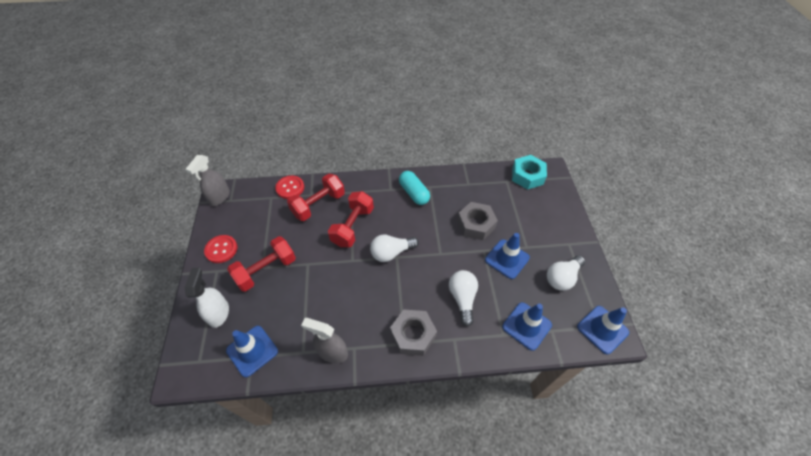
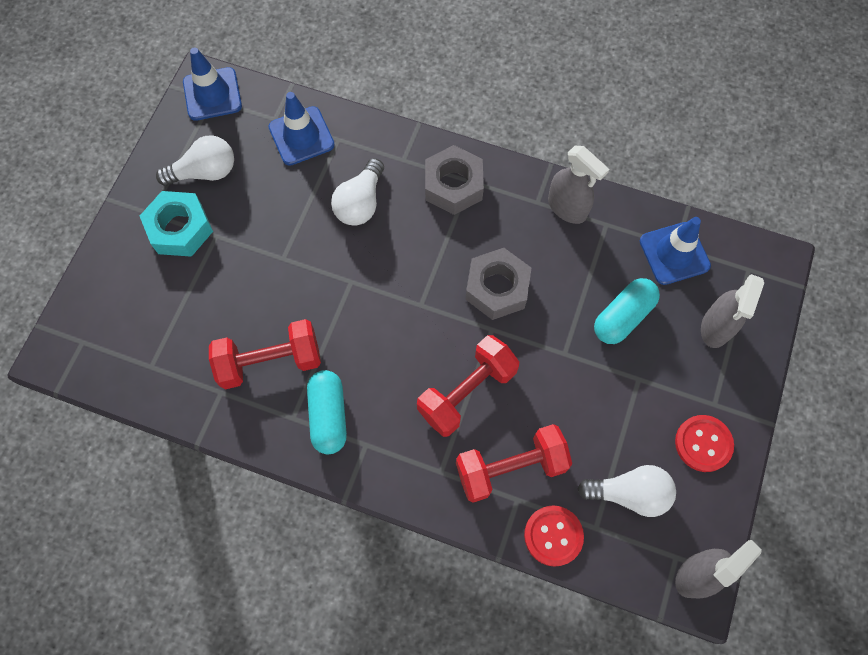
camera: 155 degrees left, 15 degrees up
white spray bottle [185,268,229,328] -> grey spray bottle [701,274,764,348]
red dumbbell [227,236,296,292] -> red dumbbell moved to [209,319,321,389]
white light bulb [370,234,419,262] -> white light bulb moved to [578,465,676,517]
grey nut [457,202,498,240] -> grey nut moved to [465,248,531,320]
blue traffic cone [485,233,530,279] -> none
turquoise nut [512,155,547,190] -> turquoise nut moved to [140,191,213,257]
none -> turquoise capsule [594,278,660,344]

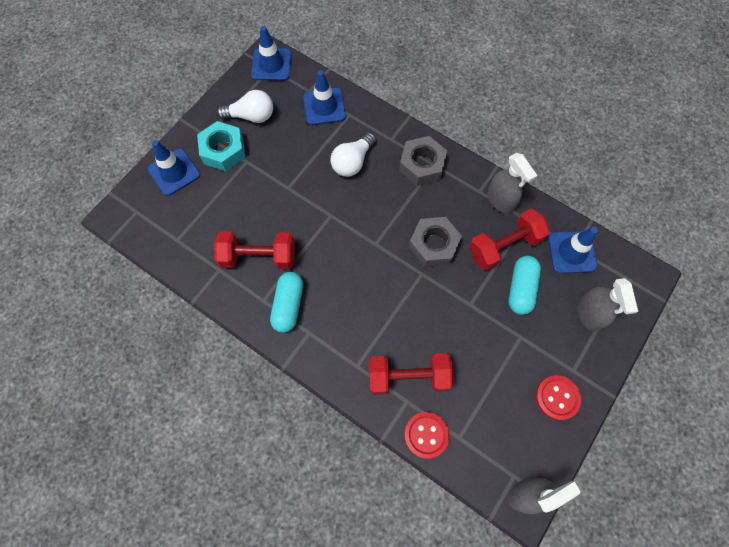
camera: 15 degrees right, 0 degrees up
red dumbbell [417,335,519,437] -> red dumbbell moved to [469,208,550,271]
white light bulb [578,465,676,517] -> none
turquoise capsule [594,278,660,344] -> turquoise capsule turned 45 degrees counterclockwise [509,256,541,315]
grey spray bottle [701,274,764,348] -> grey spray bottle turned 45 degrees counterclockwise [578,278,638,331]
none -> blue traffic cone [148,140,200,196]

